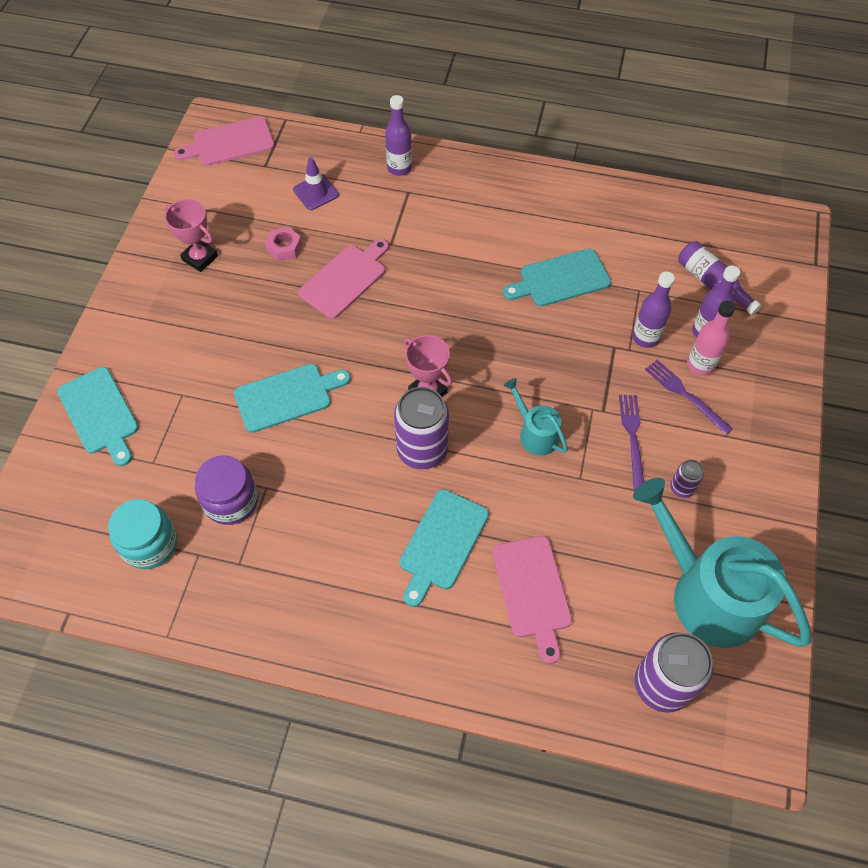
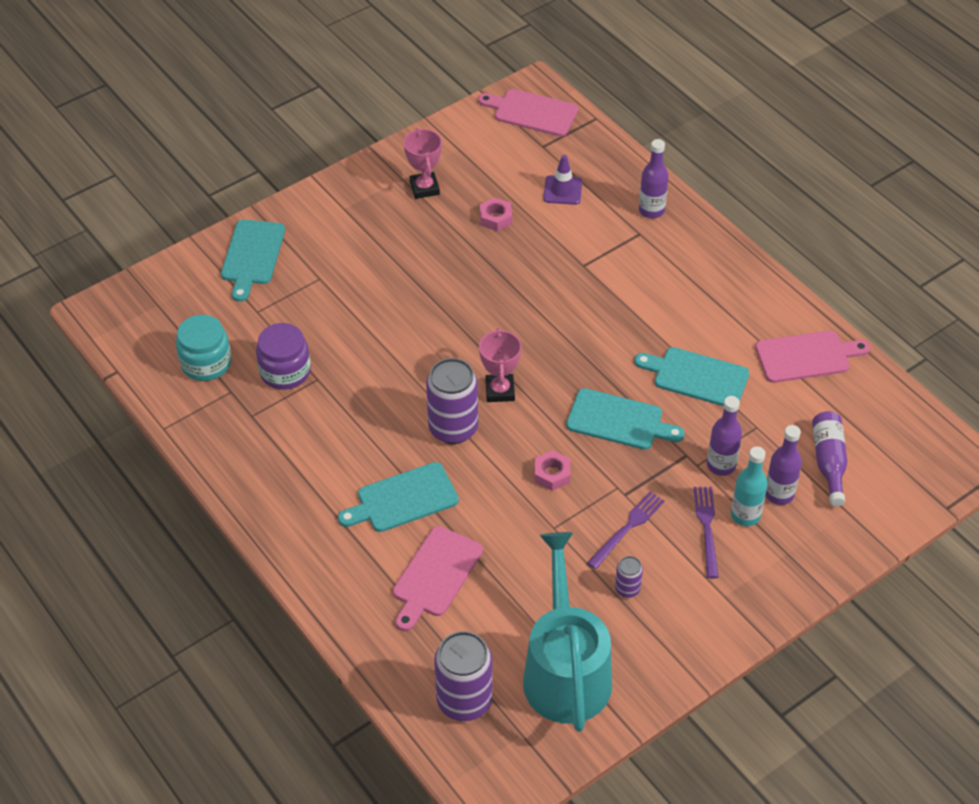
camera: 40 degrees right, 10 degrees down
turquoise cutting board [234,364,351,433] -> turquoise cutting board moved to [566,388,685,450]
pink cutting board [298,239,389,319] -> pink cutting board moved to [755,331,870,383]
turquoise watering can [504,378,568,456] -> pink nut [535,450,570,491]
pink bottle [687,301,736,376] -> turquoise bottle [731,446,768,526]

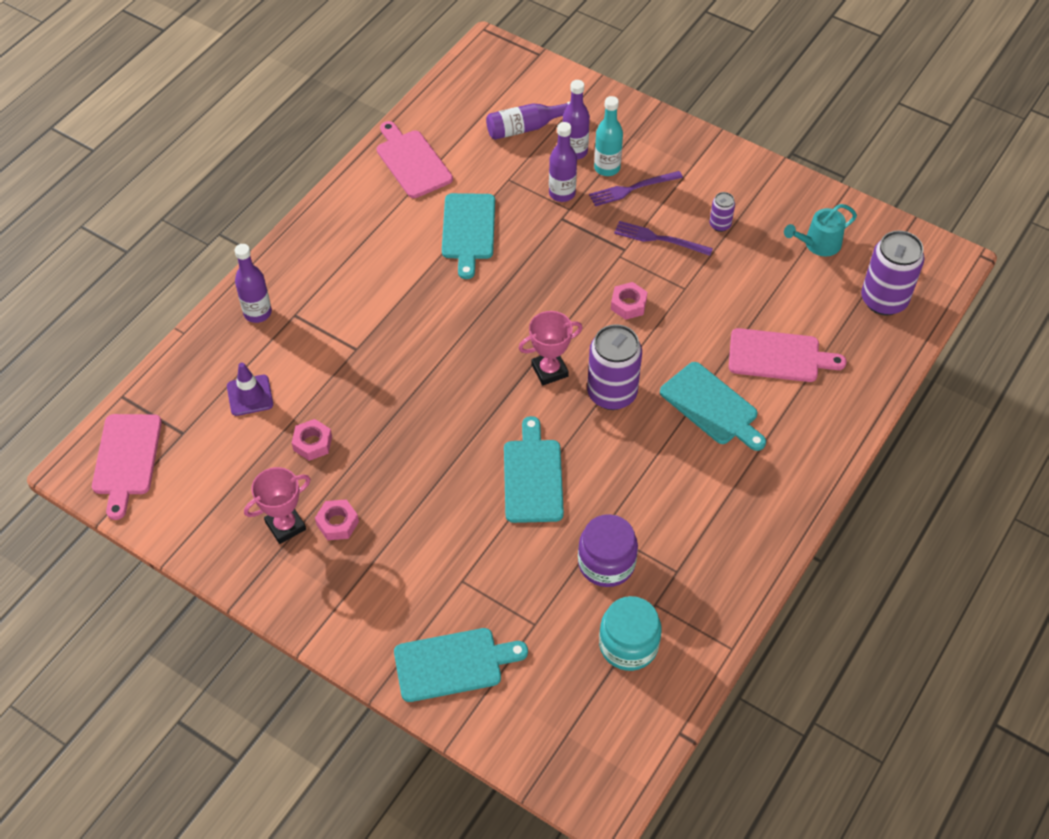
camera: 110 degrees left, 5 degrees up
turquoise watering can [523,532,612,732] -> turquoise watering can [784,204,857,256], size x0.48
turquoise cutting board [566,388,685,450] -> turquoise cutting board moved to [504,416,564,523]
none -> pink nut [315,499,359,540]

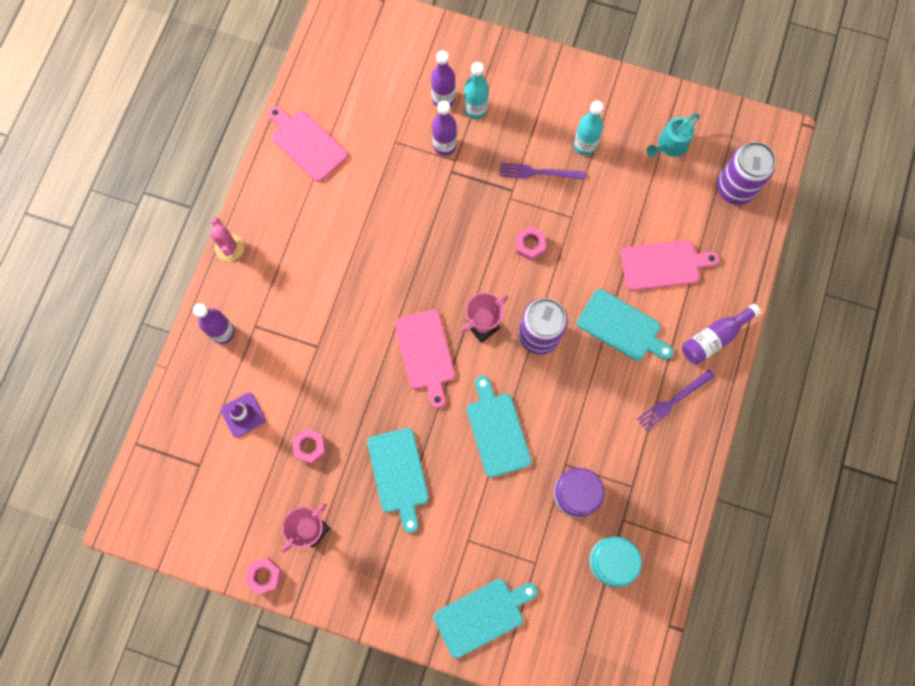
camera: 15 degrees left, 20 degrees up
pink cutting board [92,414,162,520] -> pink cutting board moved to [395,309,455,408]
pink nut [315,499,359,540] -> pink nut moved to [245,558,282,595]
turquoise cutting board [442,193,495,279] -> turquoise cutting board moved to [367,428,429,533]
purple bottle [486,102,570,140] -> purple bottle moved to [682,304,761,364]
purple fork [589,171,683,206] -> purple fork moved to [637,369,715,431]
purple can [709,192,735,232] -> turquoise bottle [574,100,603,155]
none -> pink cactus [210,217,244,261]

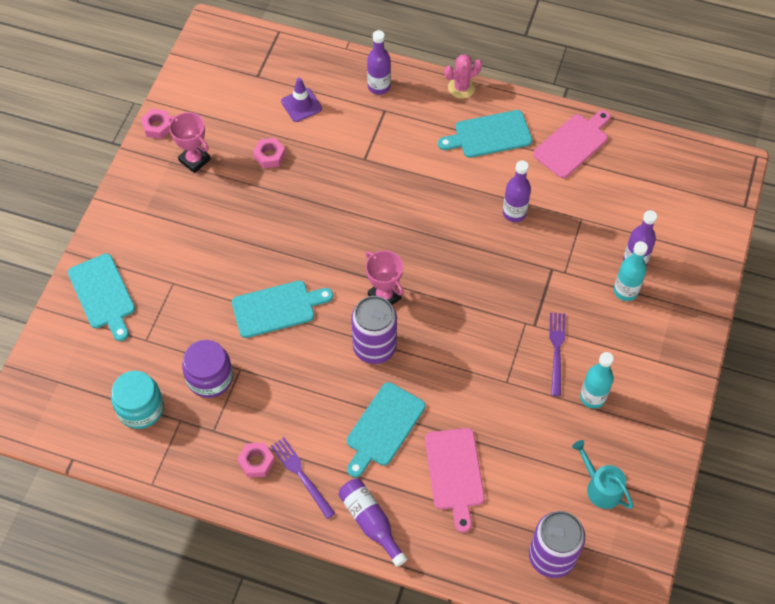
camera: 90 degrees right, 15 degrees down
turquoise cutting board [367,428,429,533] -> turquoise cutting board moved to [438,110,532,158]
pink cutting board [395,309,455,408] -> none
purple bottle [432,101,457,156] -> purple bottle moved to [503,160,531,222]
pink nut [515,226,546,261] -> pink nut moved to [237,442,275,478]

